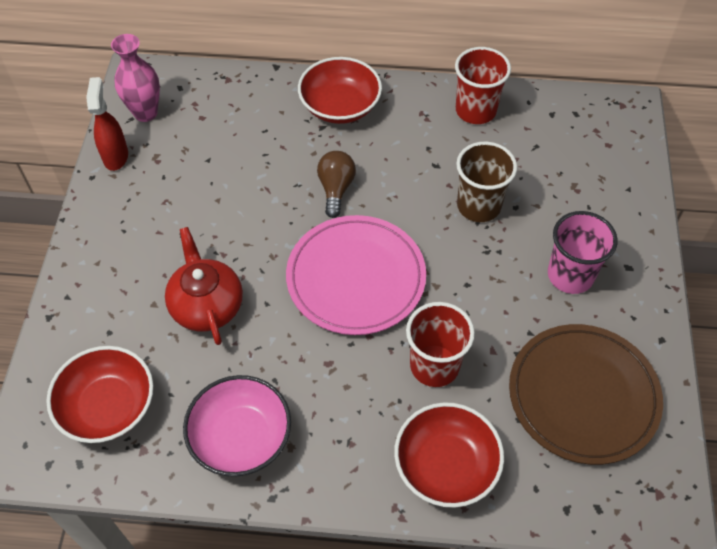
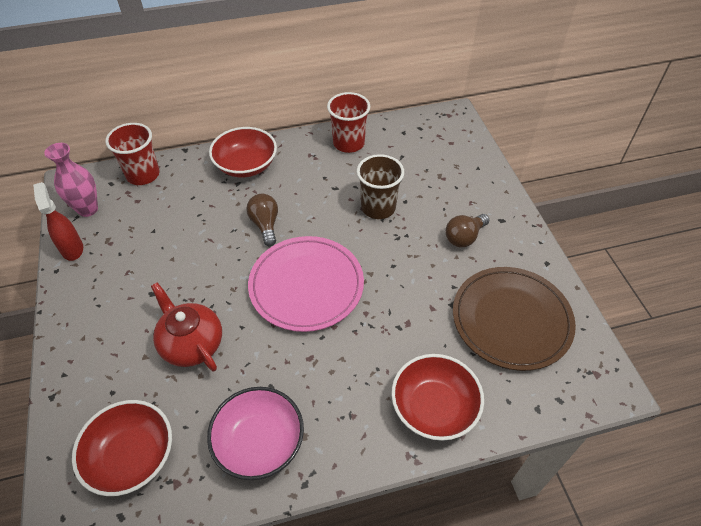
camera: 20 degrees left, 5 degrees down
red cup [406,302,475,387] -> red cup moved to [105,123,160,185]
pink cup [548,211,618,294] -> brown light bulb [445,214,489,248]

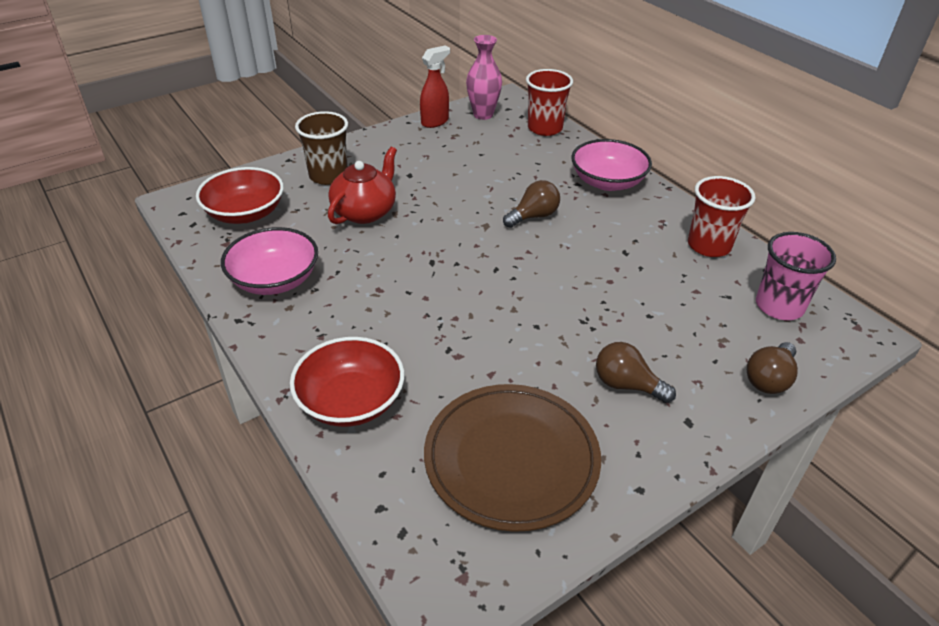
camera: 70 degrees right, 10 degrees down
red bowl [209,127,277,177] -> pink bowl [571,139,652,191]
pink plate [248,236,364,332] -> none
brown cup [357,154,404,219] -> brown cup moved to [295,111,348,185]
none -> brown light bulb [747,342,798,394]
none -> pink cup [756,232,836,320]

